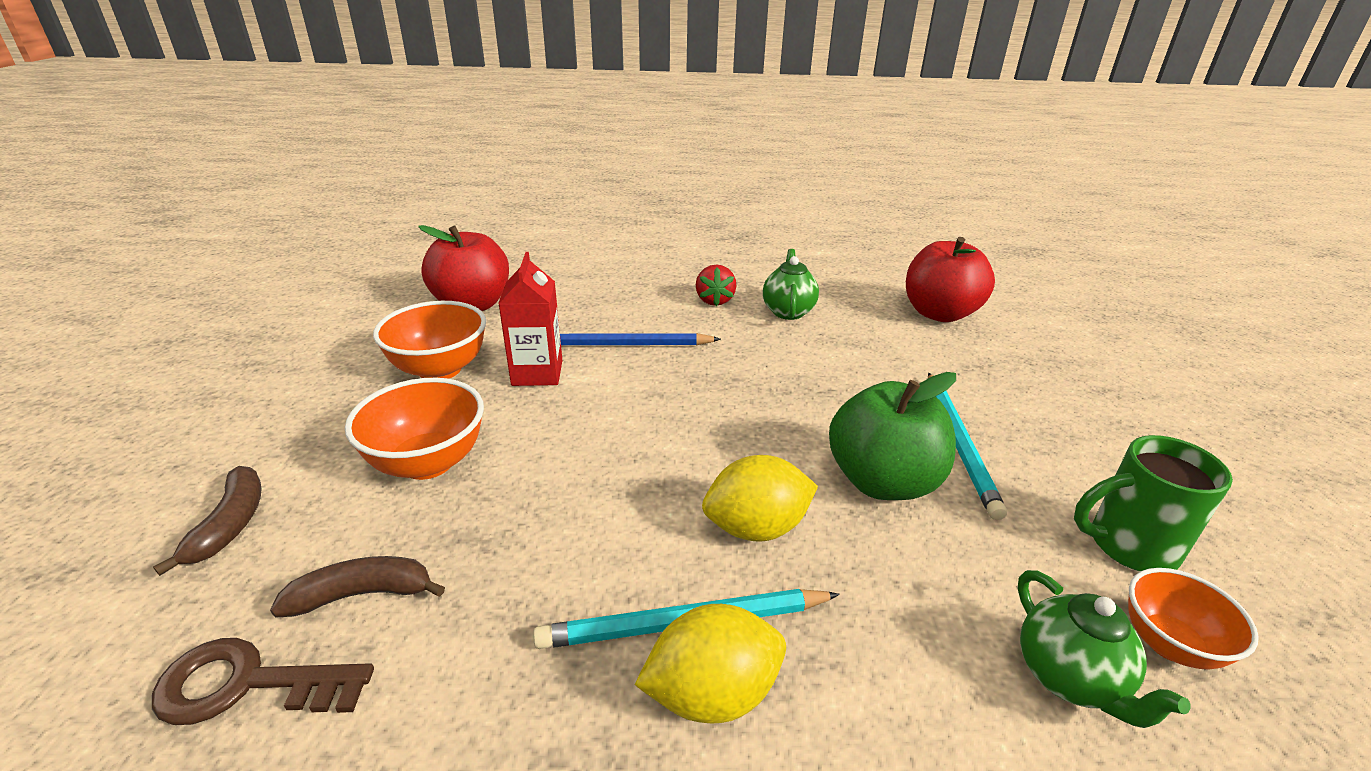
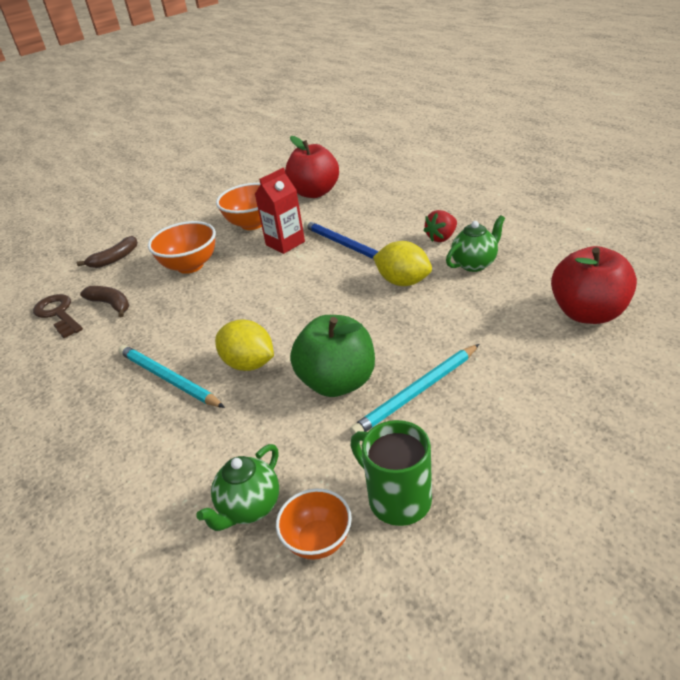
camera: 55 degrees right, 5 degrees up
yellow lemon [635,604,786,724] -> yellow lemon moved to [373,241,432,286]

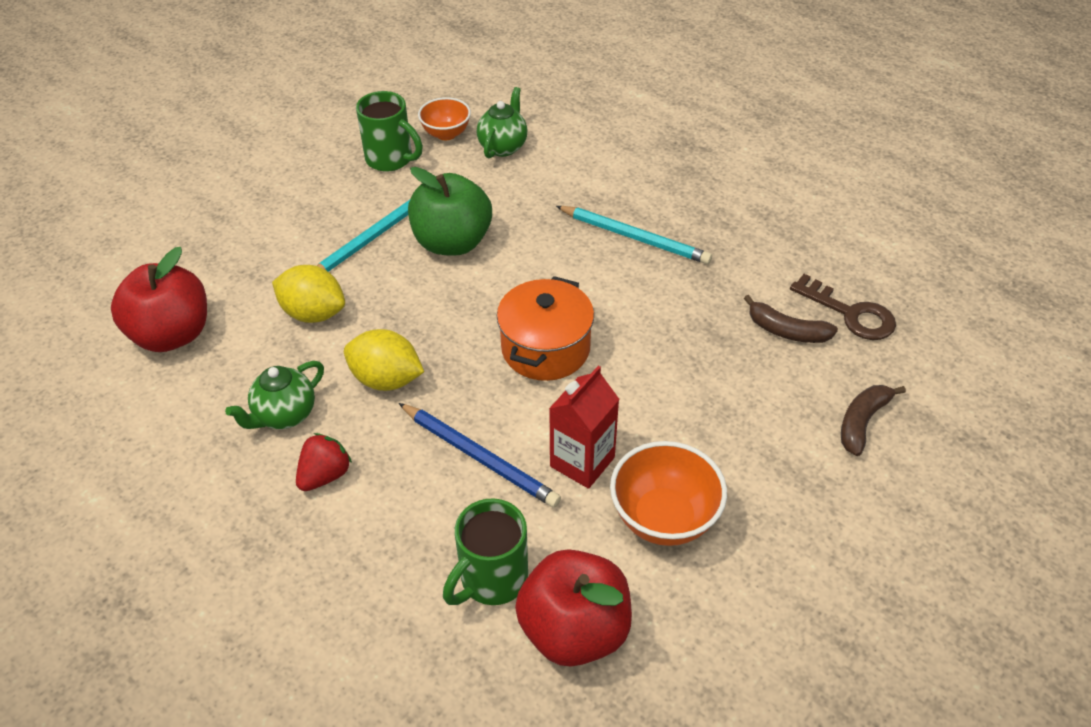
camera: 165 degrees right, 10 degrees up
orange bowl [148,221,216,274] -> none
yellow lemon [215,319,274,371] -> yellow lemon moved to [272,265,345,323]
none -> green mug [443,498,528,605]
none -> orange pot [497,276,594,381]

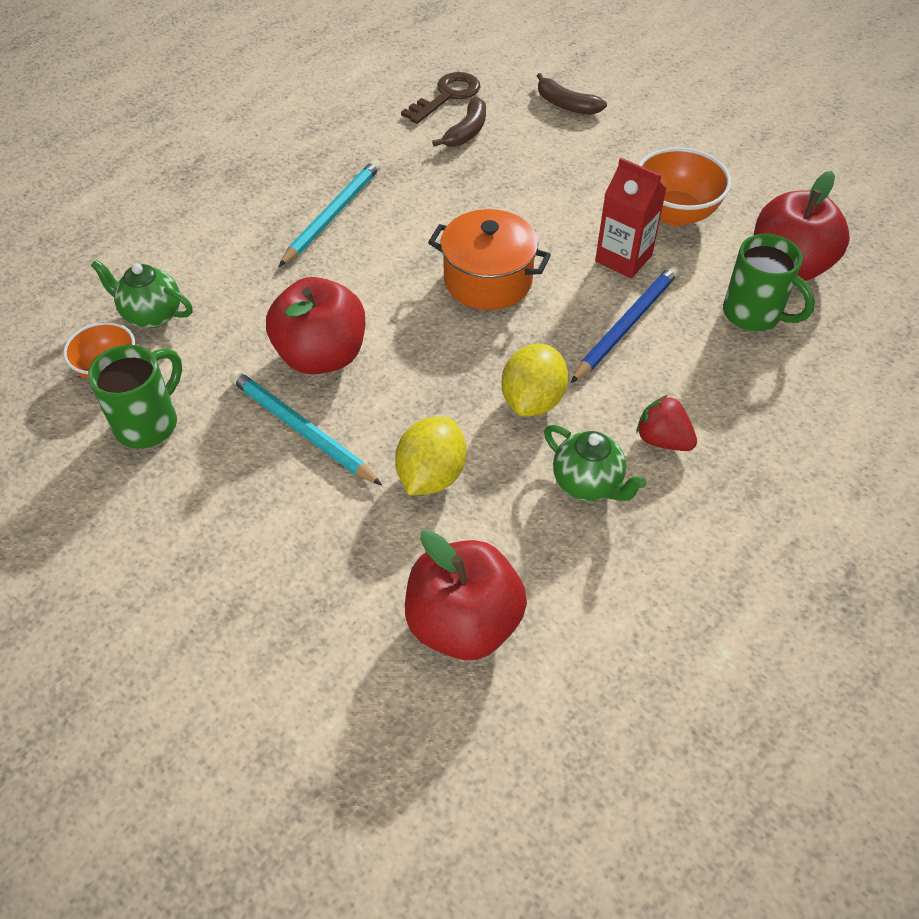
camera: 90 degrees left, 5 degrees up
green apple [408,167,492,256] -> red apple [266,277,365,374]

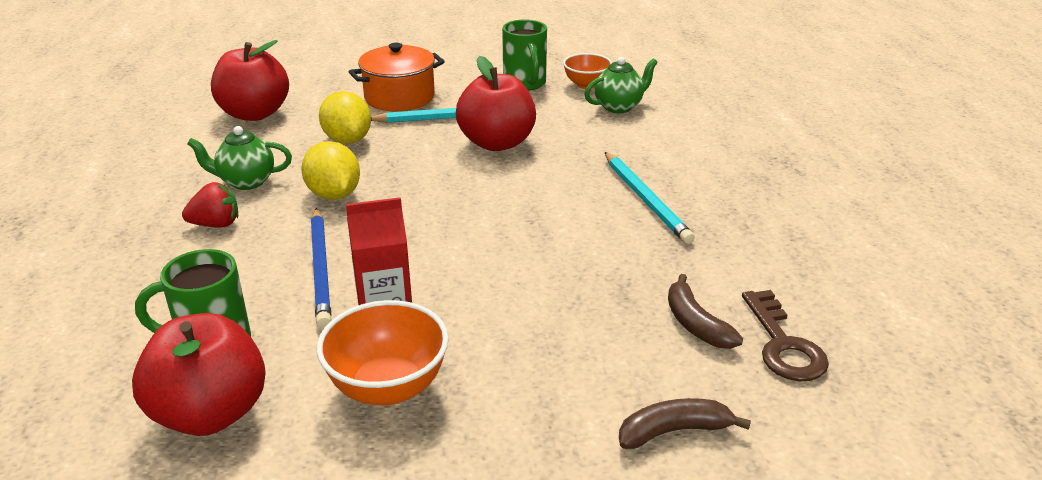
camera: 130 degrees right, 20 degrees down
orange pot [428,209,551,310] -> orange pot moved to [349,43,445,111]

